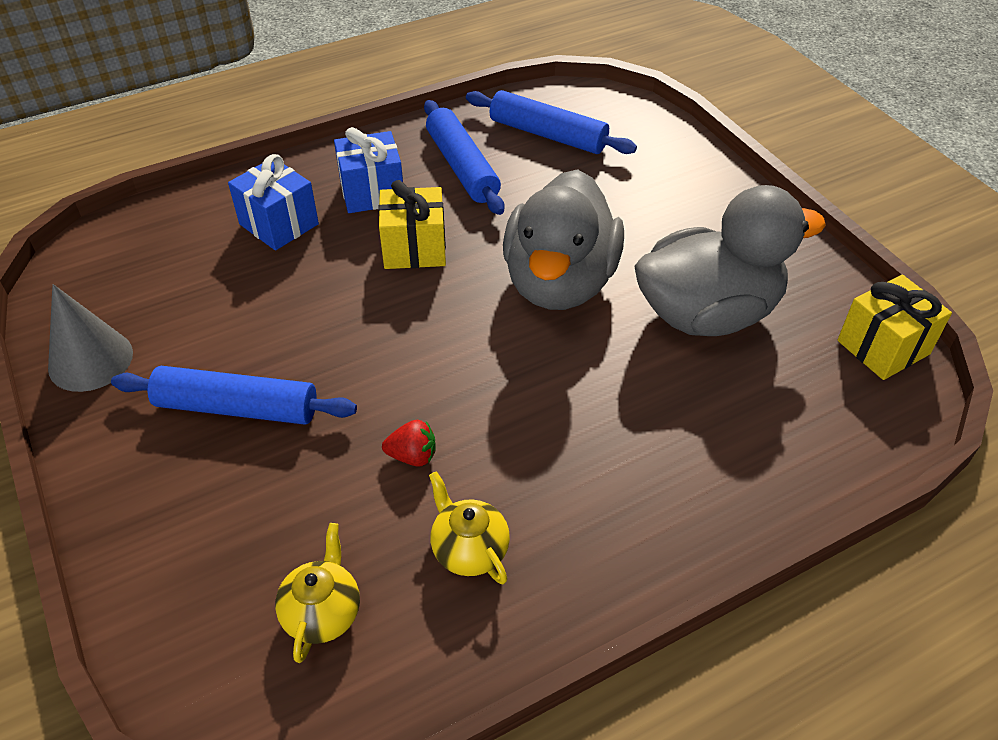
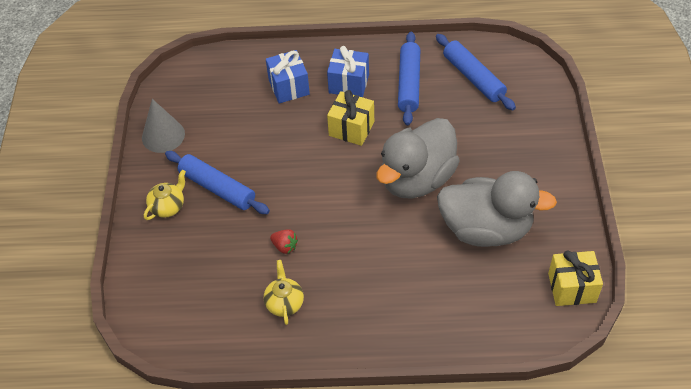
camera: 30 degrees right, 5 degrees up
yellow teapot [275,523,360,663] -> yellow teapot moved to [144,170,186,220]

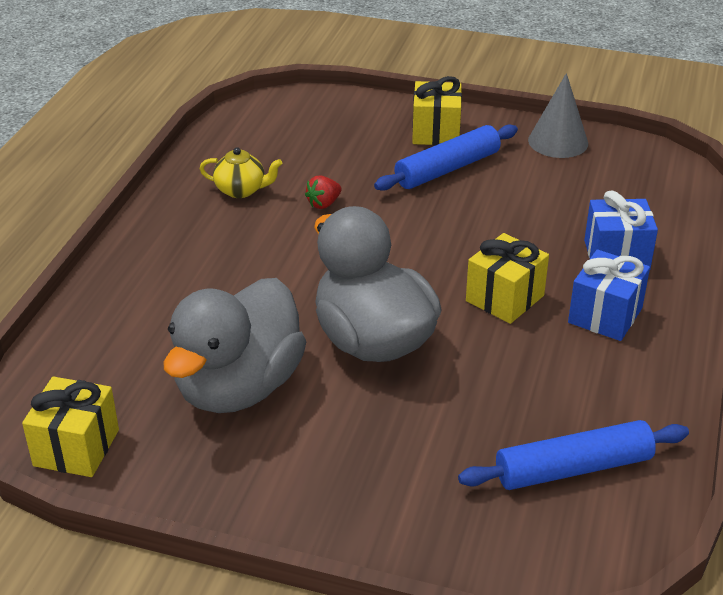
camera: 105 degrees right, 15 degrees down
yellow teapot [144,170,186,220] -> yellow gift [412,76,462,145]
blue rolling pin [398,32,420,125] -> none

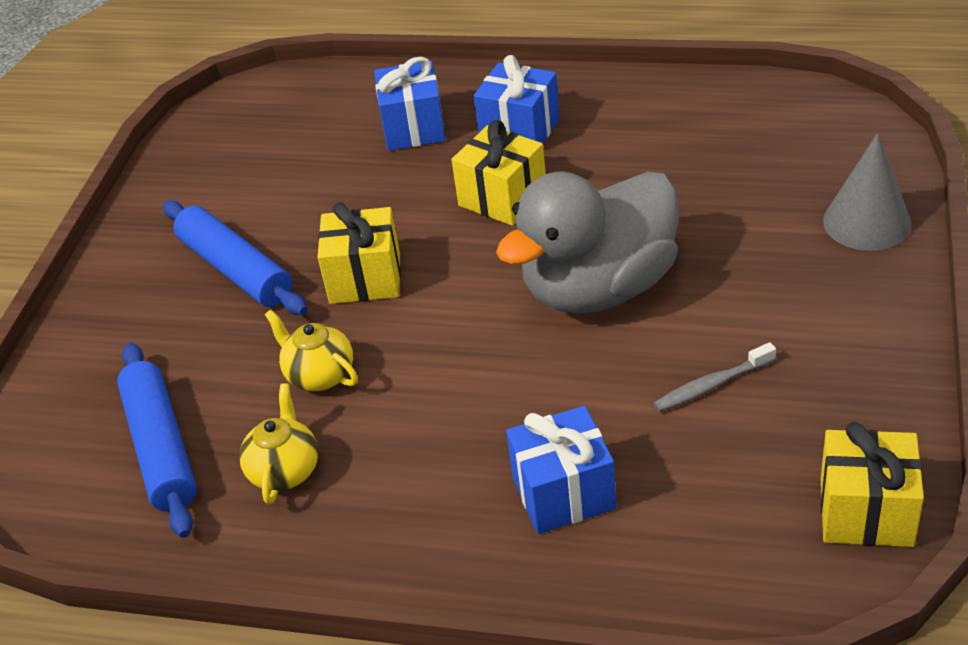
camera: 90 degrees left, 5 degrees up
grey duck [163,278,306,413] -> grey toothbrush [653,342,776,412]
red strawberry [305,176,342,209] -> yellow teapot [265,309,358,391]
yellow gift [412,76,462,145] -> yellow gift moved to [317,202,401,304]
blue rolling pin [458,420,689,490] -> blue rolling pin moved to [117,342,197,538]
grey cone [528,73,588,158] -> grey cone moved to [823,133,912,251]
none -> blue gift [506,406,617,534]

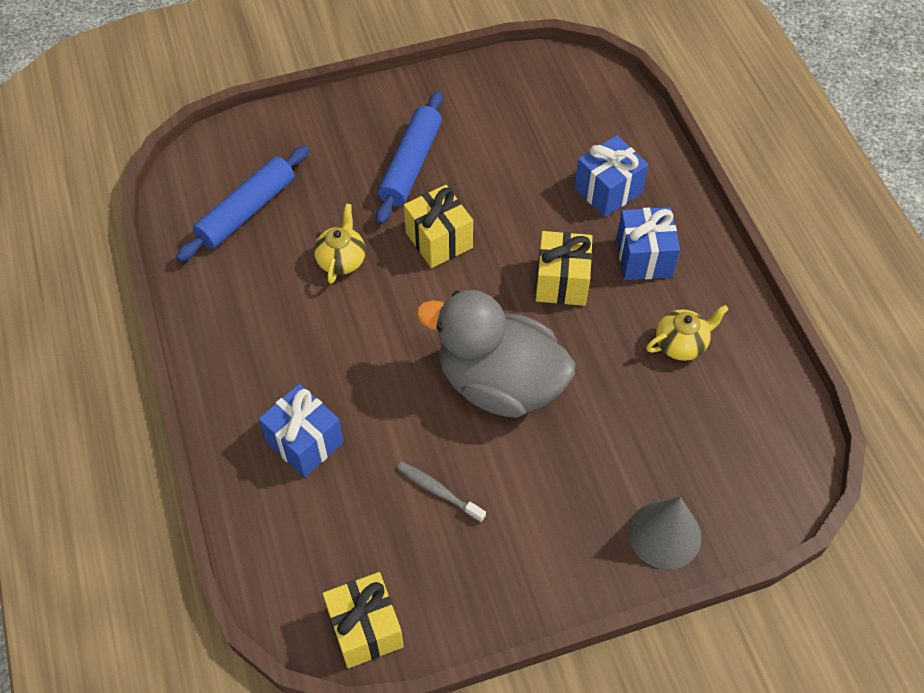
camera: 55 degrees right, 15 degrees up
yellow teapot [239,383,318,504] -> yellow teapot moved to [646,305,729,361]

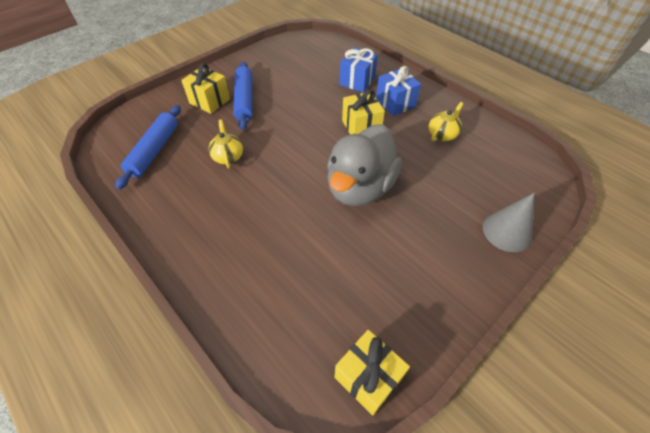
camera: 25 degrees left, 5 degrees down
blue gift [259,384,344,477] -> none
grey toothbrush [397,462,486,522] -> none
yellow gift [404,185,473,268] -> yellow gift moved to [181,63,230,114]
grey duck [416,290,576,418] -> grey duck turned 60 degrees counterclockwise [327,124,402,206]

